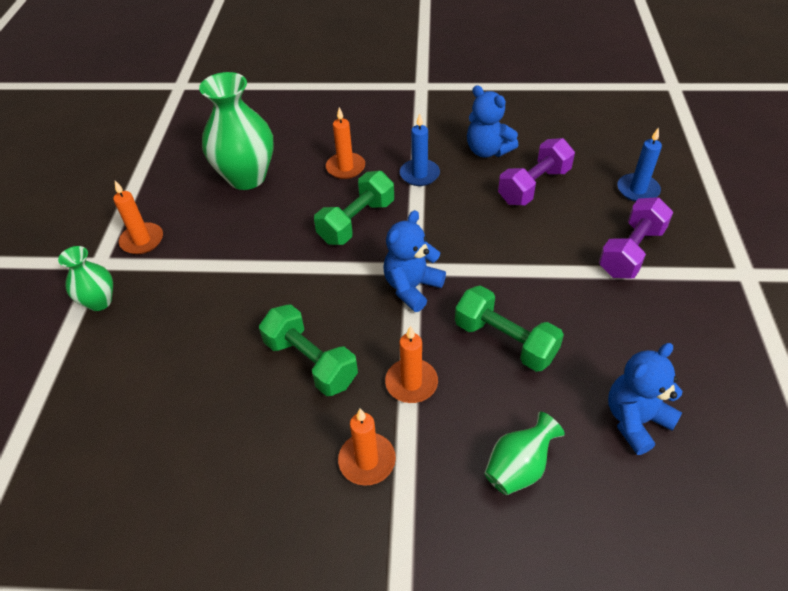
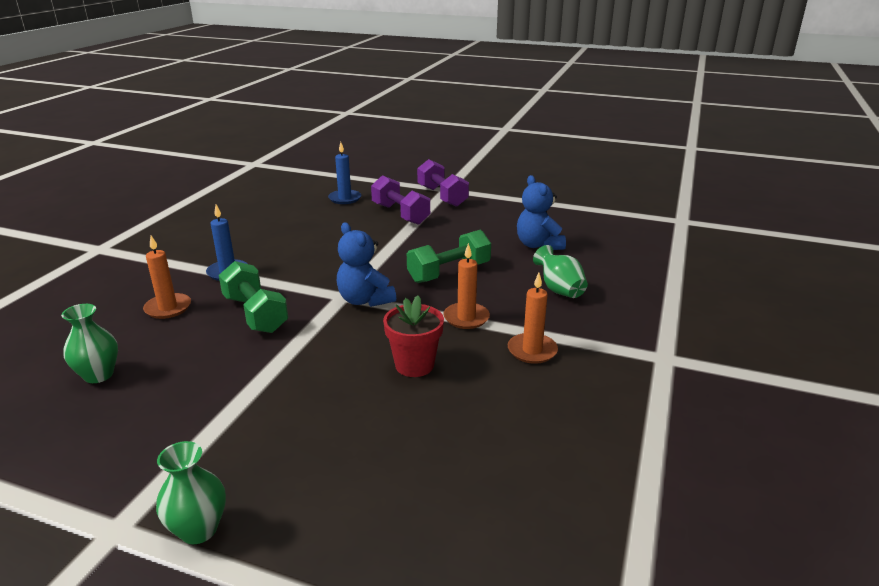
camera: 75 degrees left, 20 degrees down
orange candle [113,181,163,254] -> none
green vase [199,72,274,190] -> green vase [61,304,118,383], size x0.54
green dumbbell [259,304,358,396] -> red flower pot [383,295,444,377]
blue teddy bear [467,85,518,158] -> none
purple dumbbell [498,138,575,205] -> purple dumbbell moved to [417,159,469,207]

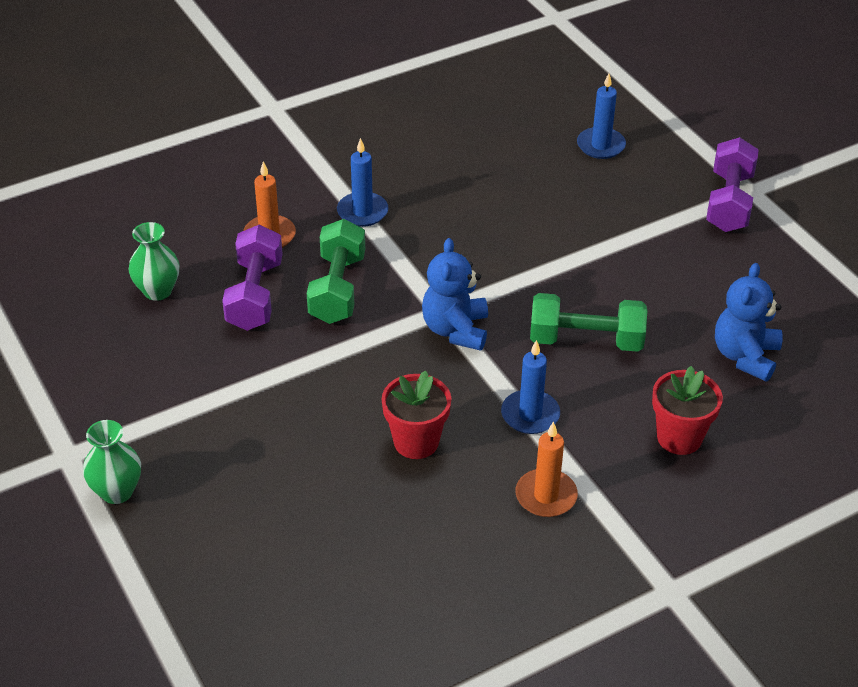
camera: 40 degrees right, 15 degrees up
purple dumbbell [371,175,430,225] -> purple dumbbell moved to [222,225,283,331]
orange candle [443,243,490,329] -> blue candle [501,340,560,434]
green vase [533,245,588,298] -> red flower pot [652,366,723,455]

